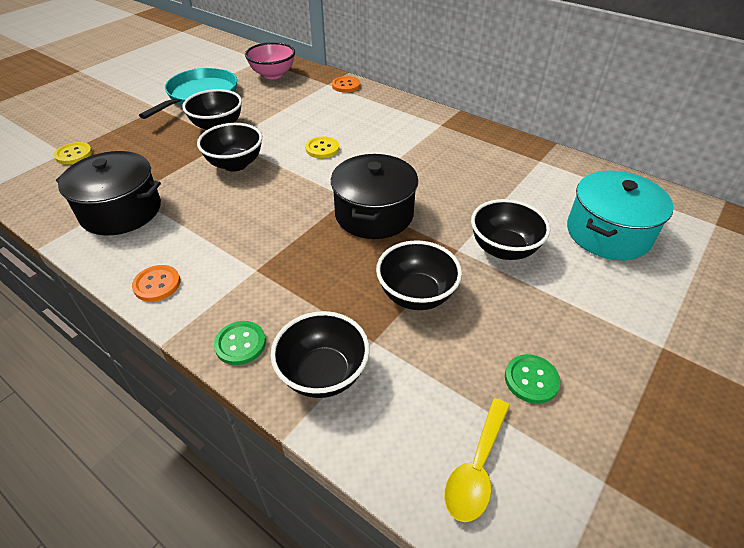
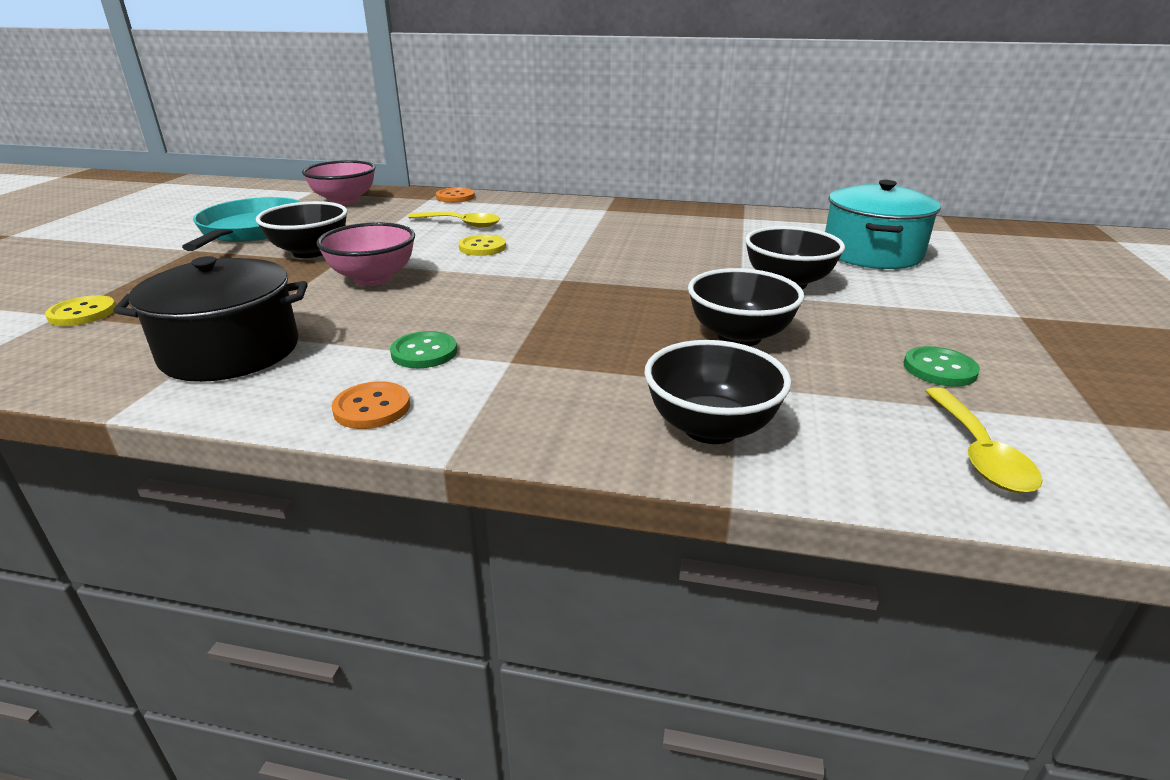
camera: 25 degrees left, 15 degrees down
black bowl [197,123,262,172] -> pink bowl [317,222,415,286]
green button [214,321,266,365] -> green button moved to [390,331,457,368]
black pot [331,154,418,239] -> none
none -> yellow spoon [408,212,500,228]

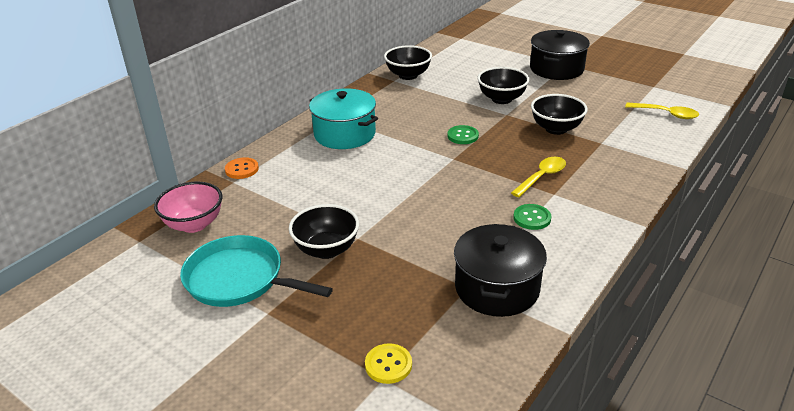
camera: 65 degrees left, 5 degrees up
pink bowl [317,222,415,286] -> none
orange button [332,381,410,429] -> none
yellow spoon [408,212,500,228] -> yellow spoon moved to [511,157,566,197]
yellow button [459,235,506,256] -> none
black bowl [644,340,791,444] -> black bowl moved to [384,45,432,80]
turquoise pot [825,180,941,269] -> turquoise pot moved to [309,88,378,149]
green button [904,346,980,387] -> green button moved to [447,125,479,144]
none -> black pot [530,30,590,80]

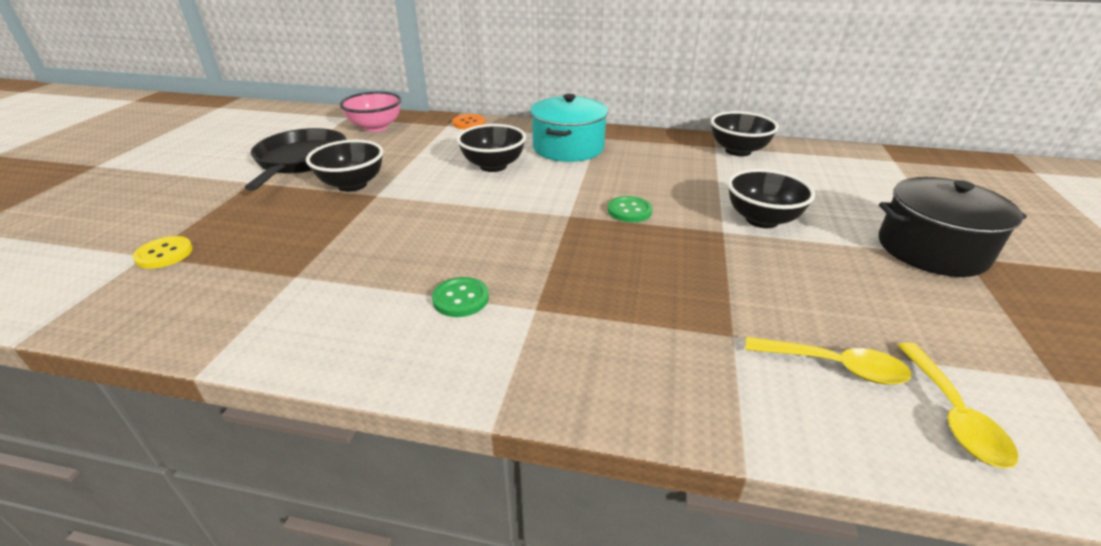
camera: 65 degrees right, 0 degrees up
turquoise pan [180,235,333,307] -> black pan [245,128,347,191]
black pot [454,224,547,317] -> none
yellow spoon [511,157,566,197] -> yellow spoon moved to [745,337,912,385]
black bowl [531,94,588,135] -> black bowl moved to [457,124,526,172]

